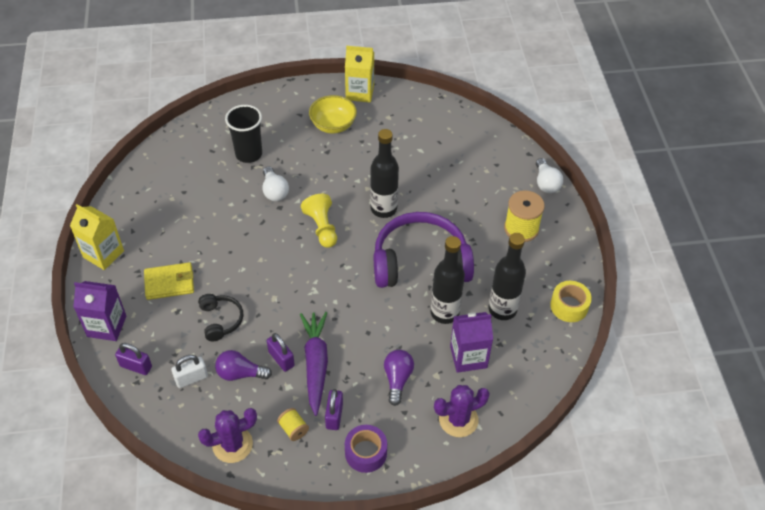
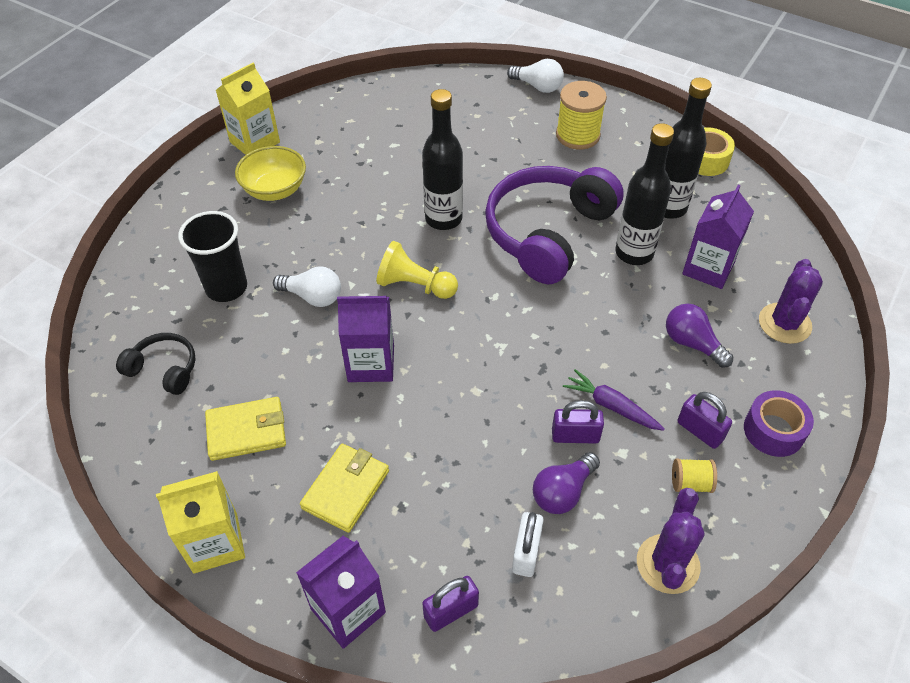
camera: 50 degrees left, 0 degrees up
black headphones [198,294,243,341] -> black headphones moved to [116,333,196,395]
purple carrot [300,312,328,416] -> purple carrot [563,369,665,431], size x0.63
none -> yellow wallet [205,397,286,461]
none -> purple carton [337,294,394,382]

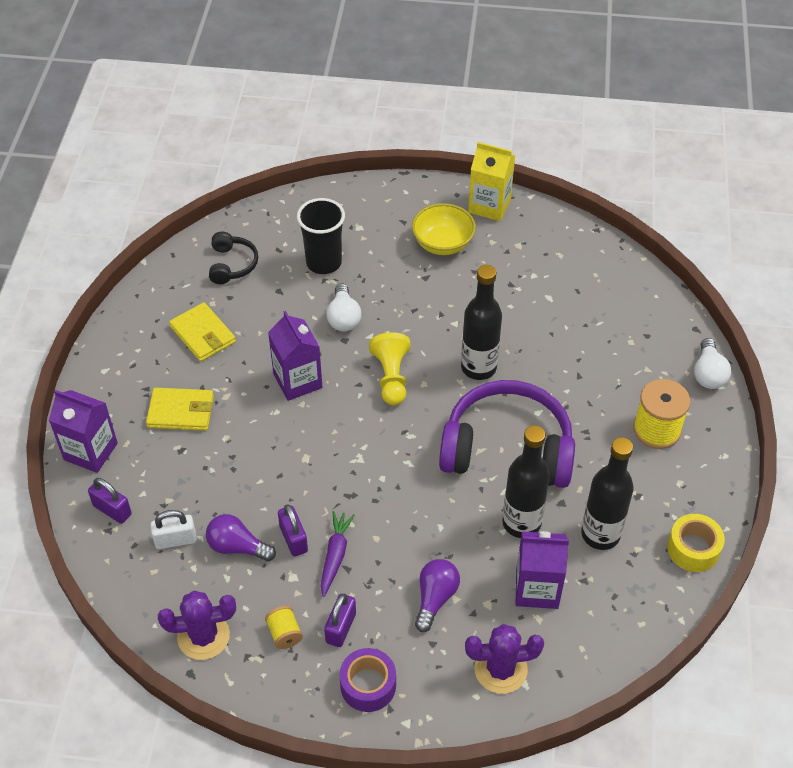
camera: 65 degrees right, 0 degrees up
yellow carton [156,471,245,573] -> none

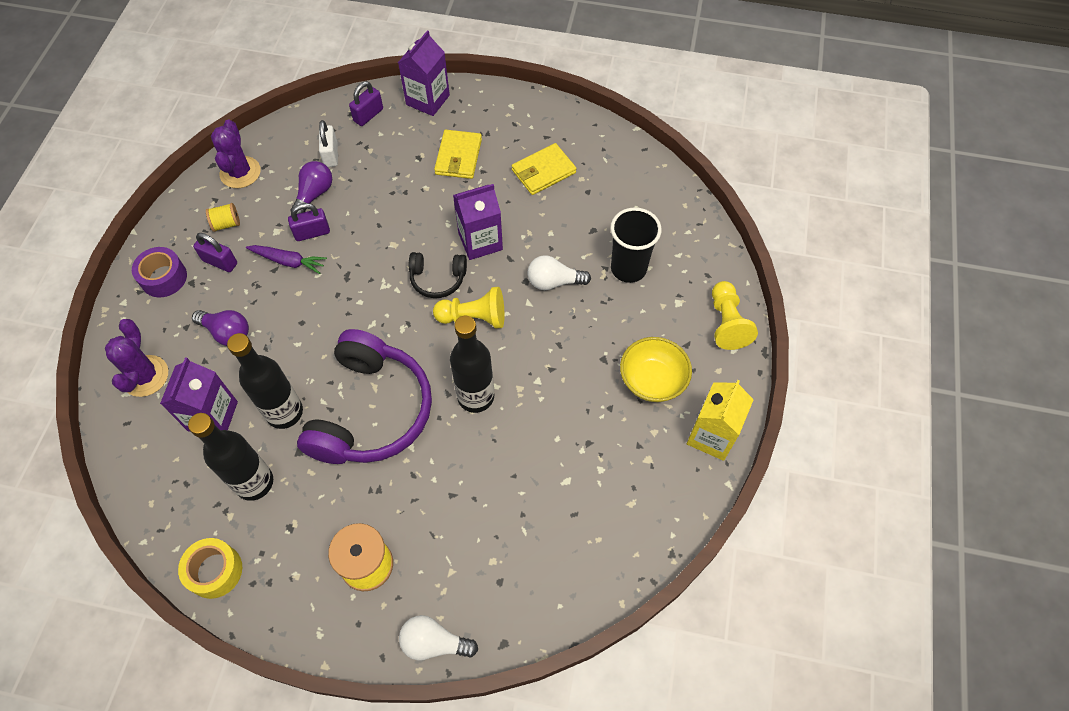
camera: 95 degrees right, 10 degrees up
black headphones [209,232,258,284] -> black headphones moved to [409,252,467,298]
none -> yellow pawn [712,281,758,350]

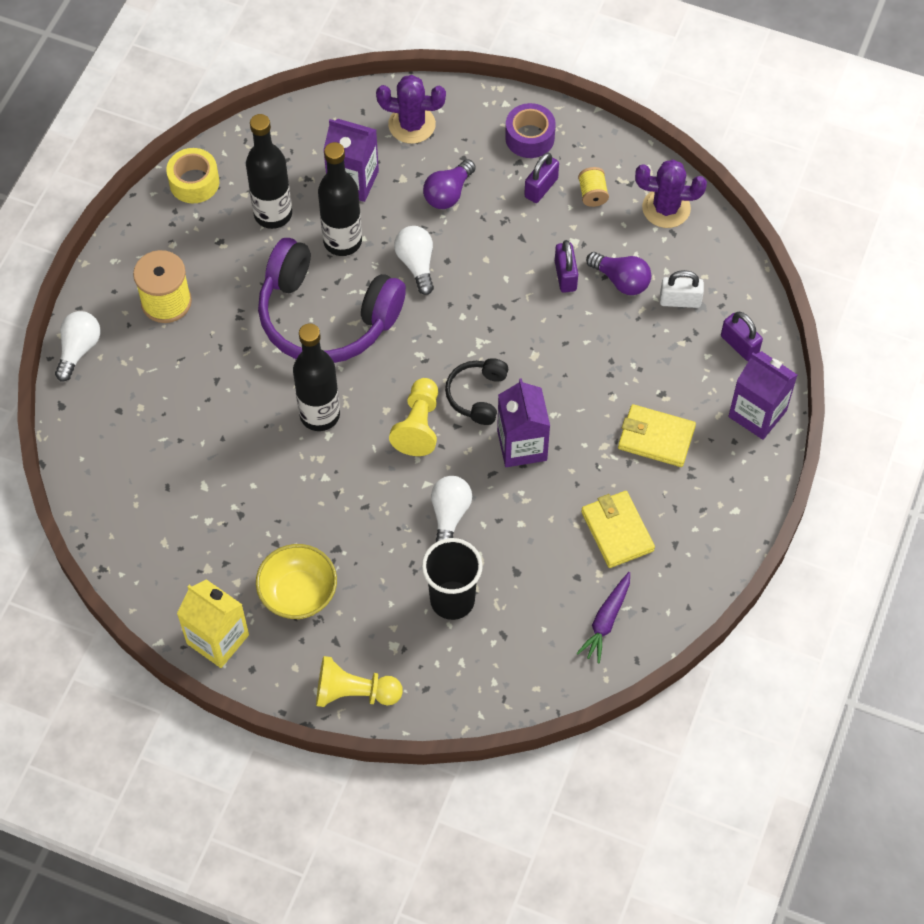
camera: 100 degrees right, 0 degrees up
purple carrot [246,245,327,274] -> purple carrot moved to [577,572,630,663]
none -> white light bulb [394,226,434,295]

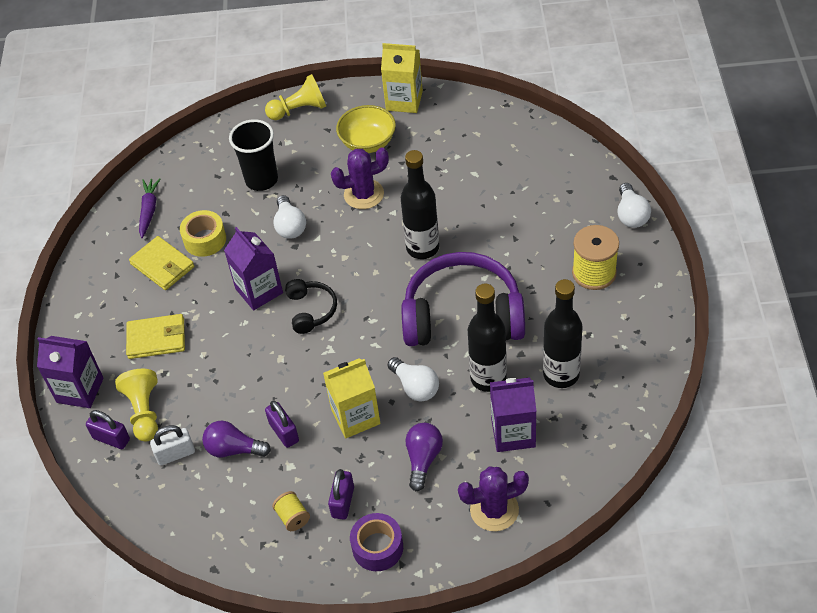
camera: 160 degrees right, 10 degrees down
yellow tape [166,148,219,203] -> yellow tape moved to [180,210,226,257]
yellow pawn [389,378,438,456] -> yellow pawn moved to [115,369,158,442]
purple cactus [635,159,707,228] -> purple cactus moved to [331,148,389,209]
none -> yellow carton [323,358,381,438]

